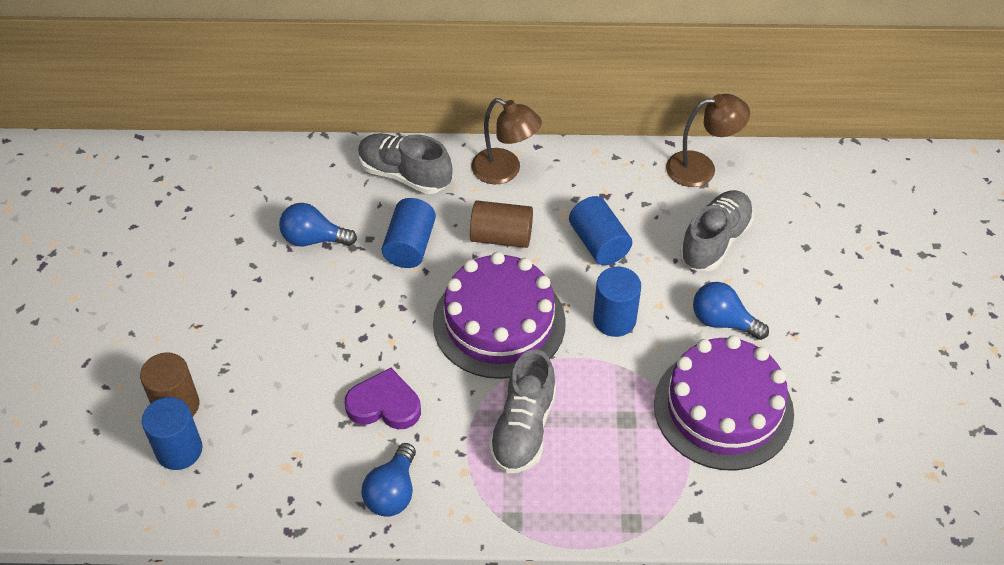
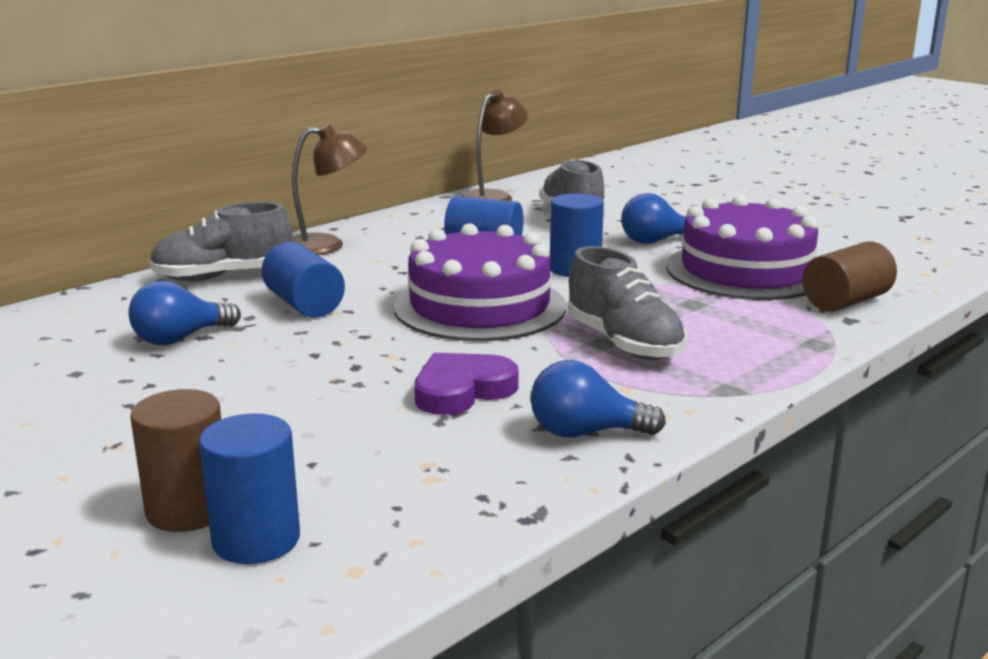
camera: 45 degrees left, 30 degrees down
blue light bulb [361,443,416,517] -> blue light bulb turned 120 degrees clockwise [530,360,666,437]
brown cylinder [470,200,533,248] -> brown cylinder moved to [802,241,897,312]

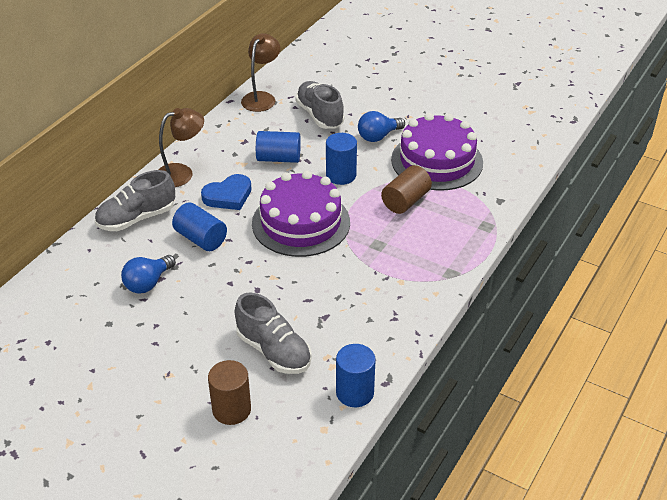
camera: 15 degrees left, 20 degrees up
blue cylinder [199,413,300,564] -> blue cylinder moved to [336,344,376,407]
purple heart [414,353,519,415] -> none
blue light bulb [530,360,666,437] -> none
grey shoe [567,246,687,360] -> grey shoe moved to [235,292,312,374]
brown cylinder [802,241,897,312] -> brown cylinder moved to [381,165,432,214]
none -> blue heart [201,174,251,210]

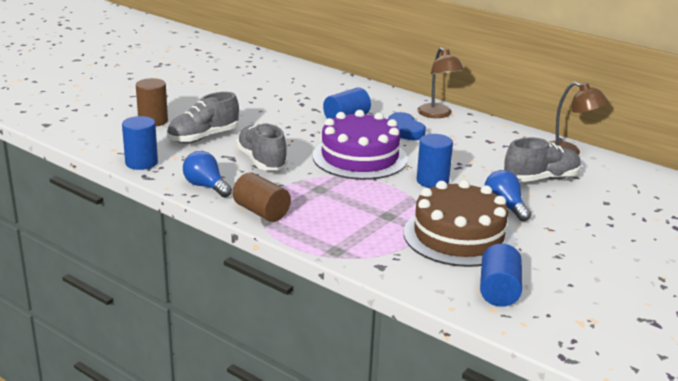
camera: 95 degrees right, 15 degrees down
grey shoe [95,170,175,231] -> grey shoe moved to [236,123,288,170]
blue light bulb [121,255,176,294] -> blue light bulb moved to [183,151,232,197]
blue cylinder [256,131,301,163] -> blue cylinder moved to [480,244,522,307]
brown cylinder [381,165,432,214] -> brown cylinder moved to [233,172,291,222]
purple cake [391,113,483,191] -> brown cake [403,180,515,267]

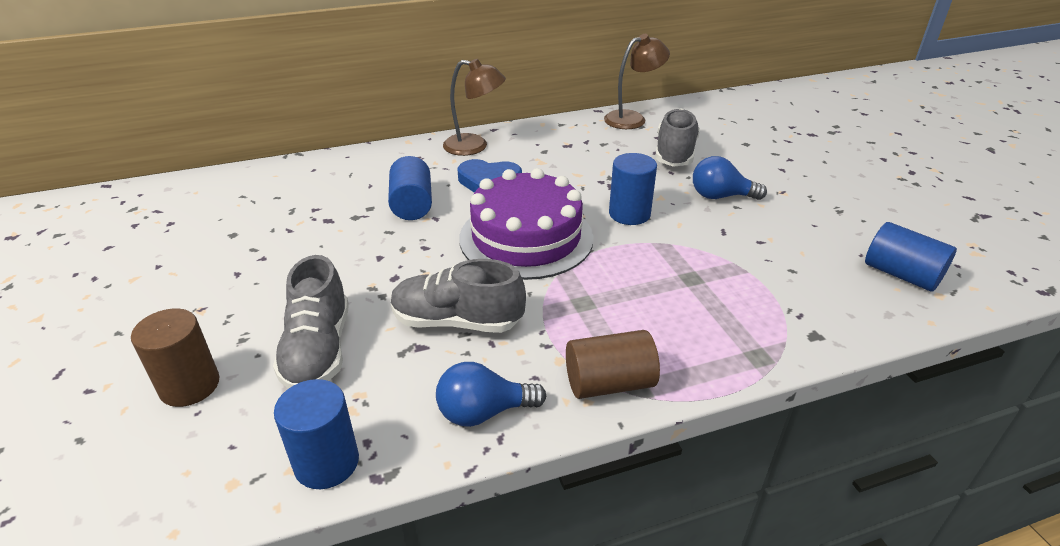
camera: 55 degrees left, 10 degrees up
brown cake [403,180,515,267] -> none

